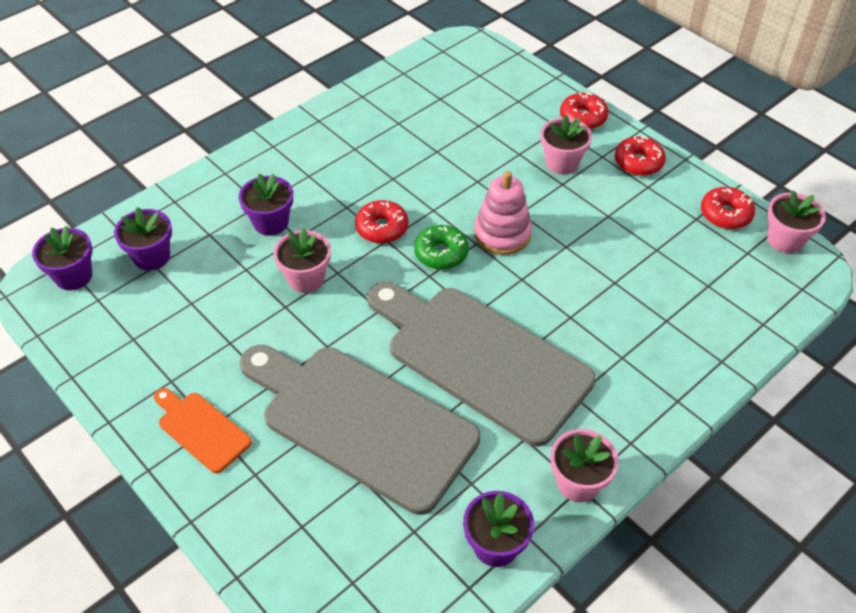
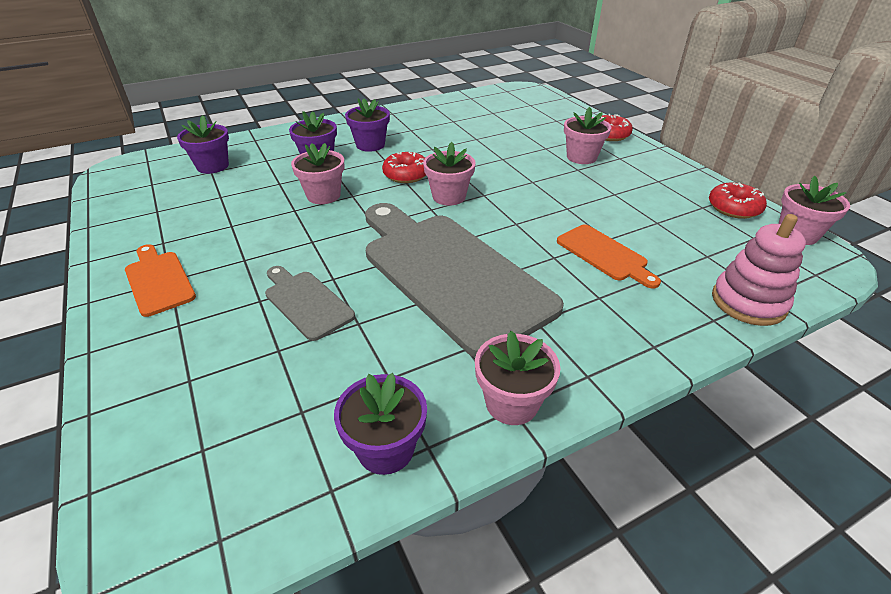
camera: 15 degrees right, 10 degrees down
purple flower pot [32,226,92,290] -> purple flower pot moved to [345,98,390,152]
grey cutting board [239,345,480,515] -> grey cutting board [265,266,355,341], size x0.45
green donut [414,225,469,270] -> pink flower pot [423,142,476,206]
pink stacking toy [474,171,532,255] -> pink stacking toy moved to [712,214,806,326]
red donut [615,136,666,176] -> none
none -> orange cutting board [557,225,661,288]

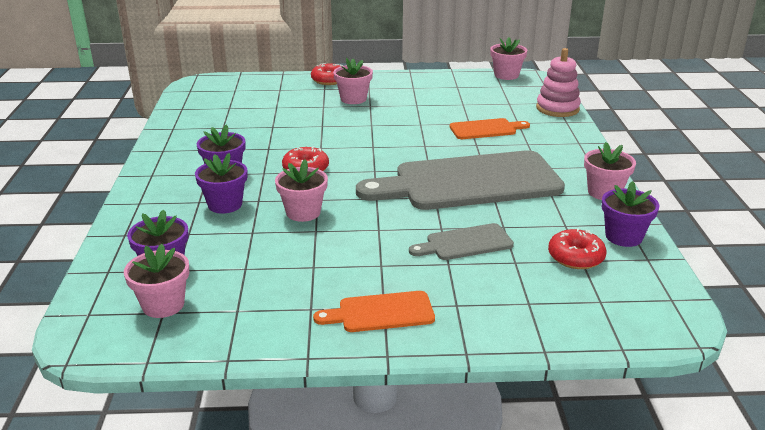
camera: 65 degrees left, 10 degrees down
pink flower pot [423,142,476,206] -> pink flower pot moved to [124,244,189,318]
red donut [709,183,767,219] -> red donut moved to [548,228,606,269]

